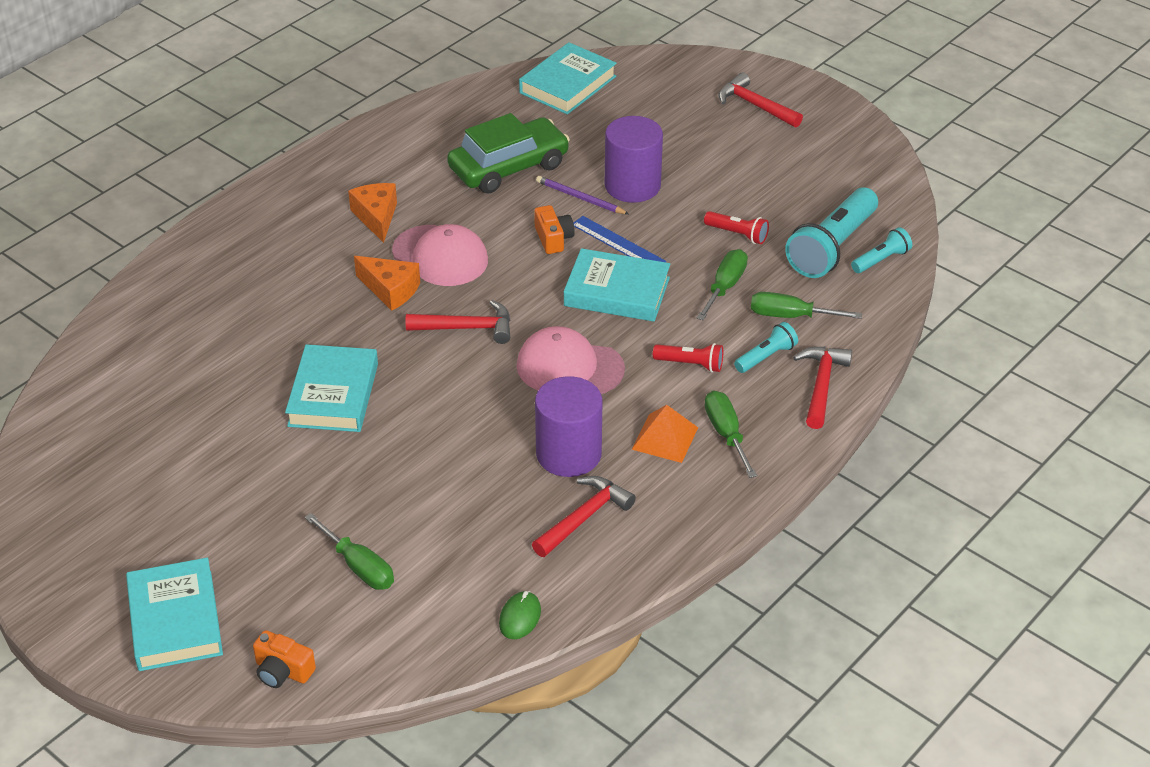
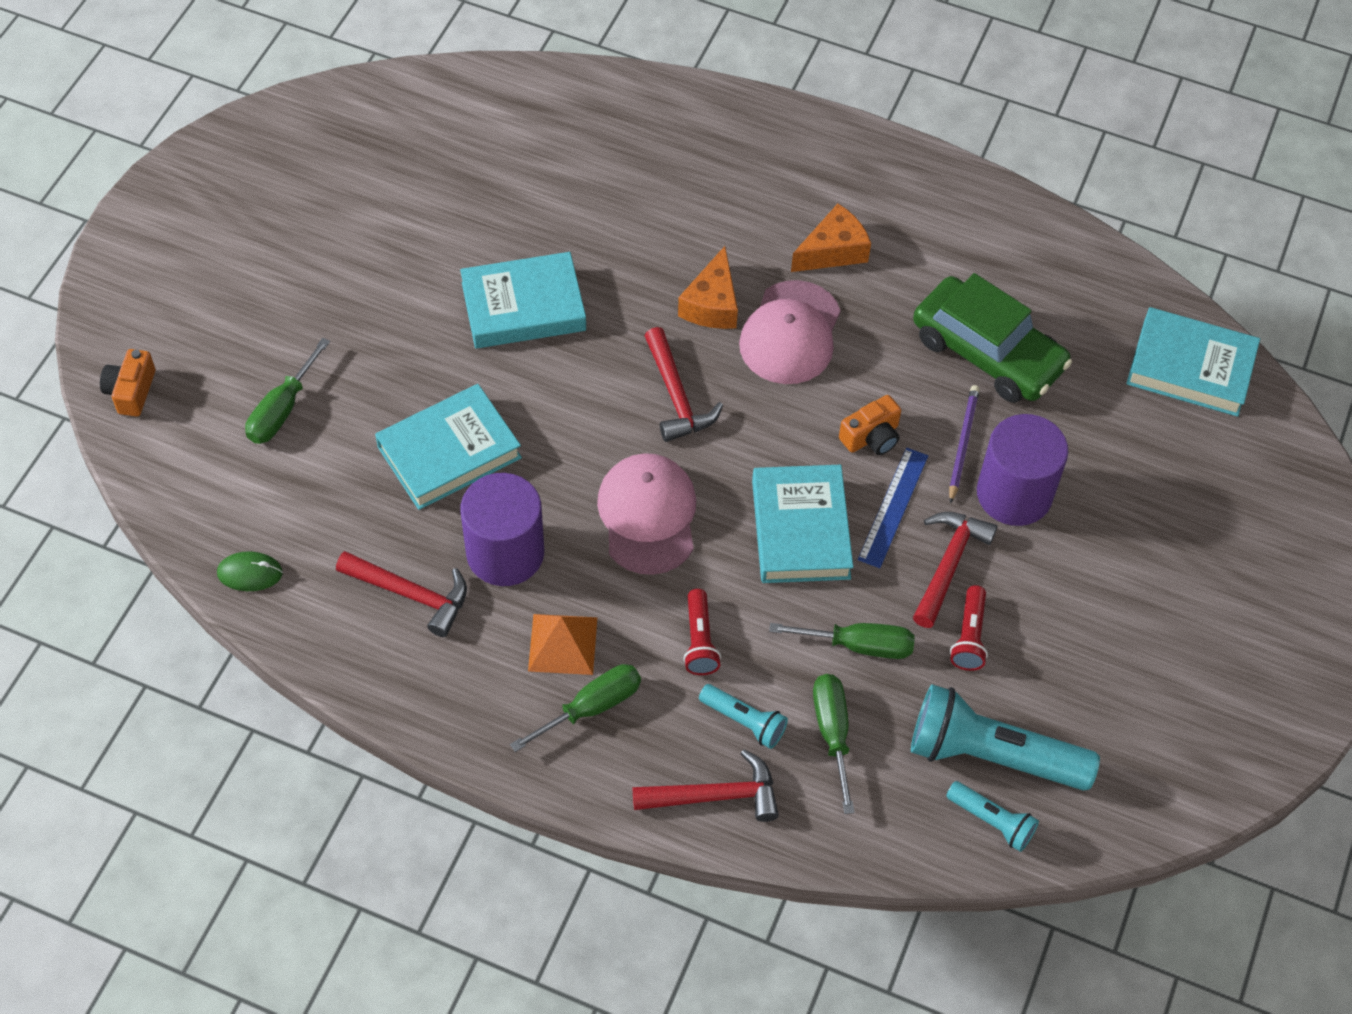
camera: 70 degrees right, 15 degrees up
turquoise book [126,558,223,671] -> turquoise book moved to [375,384,522,510]
red hammer [719,73,803,127] -> red hammer moved to [913,512,998,628]

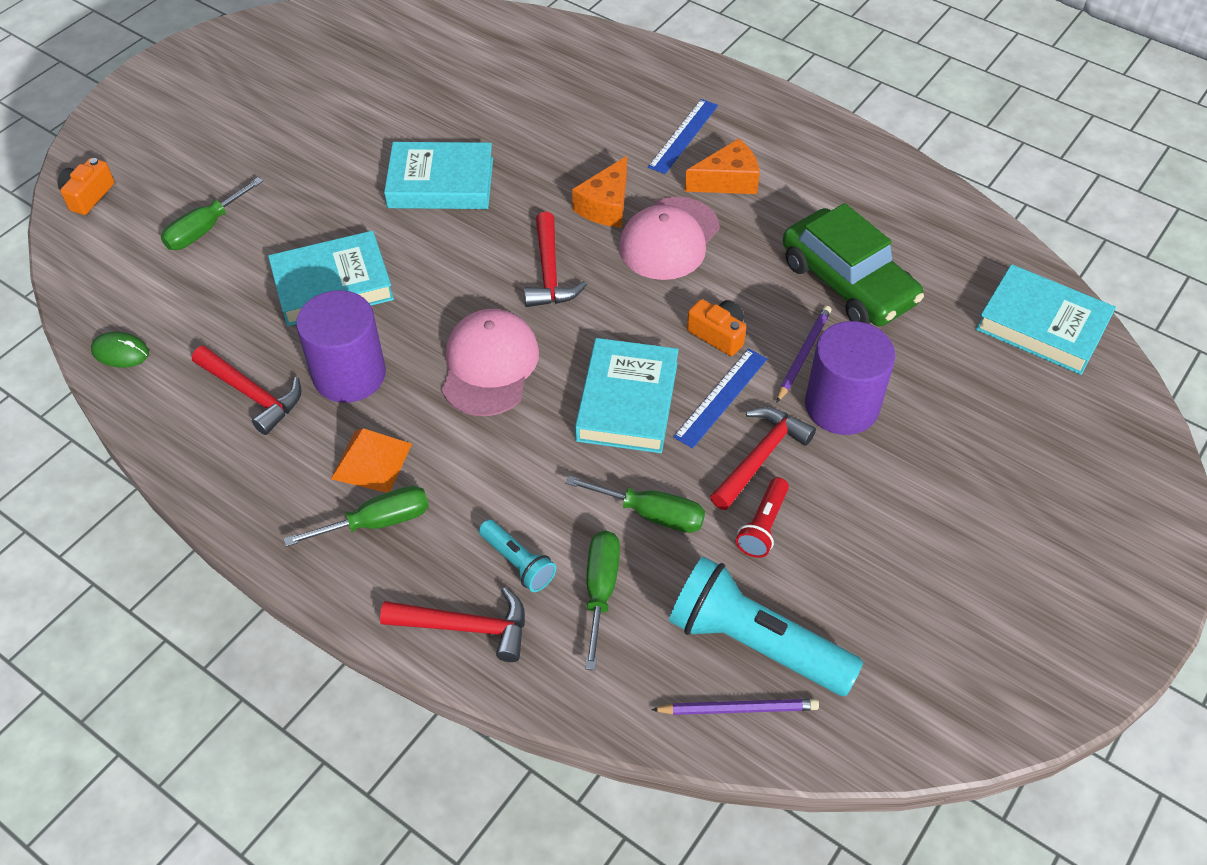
camera: 15 degrees right, 5 degrees down
red flashlight [683,589,721,675] -> none
orange camera [839,395,901,455] -> orange camera turned 120 degrees counterclockwise [687,299,746,356]
turquoise flashlight [946,781,1039,852] -> purple pencil [651,699,819,715]
none -> blue ruler [648,99,718,174]

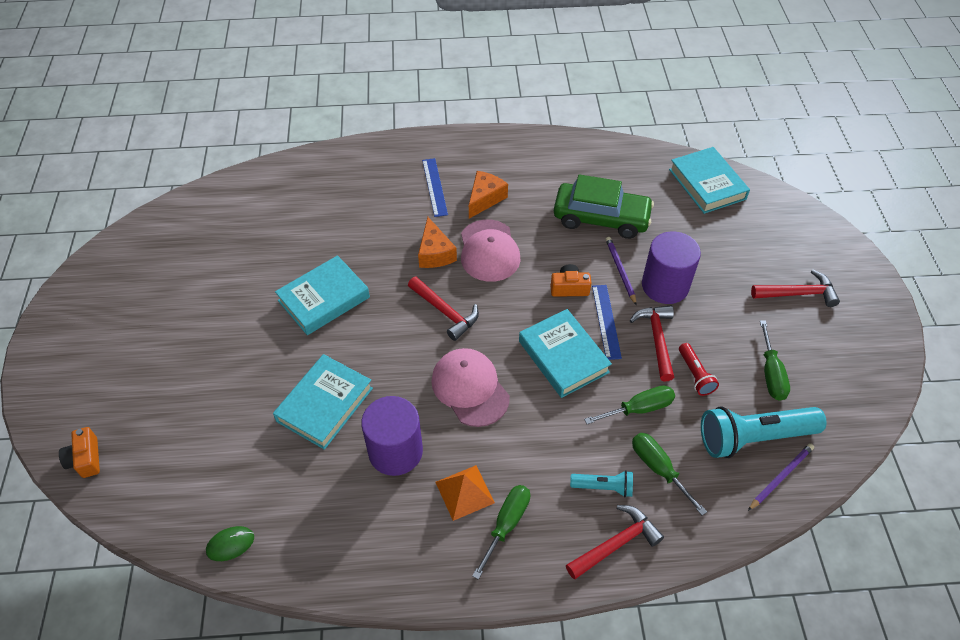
camera: 40 degrees left, 0 degrees up
green screwdriver [161,177,263,250] -> green screwdriver moved to [760,320,790,401]
red hammer [192,346,302,435] -> red hammer moved to [751,269,840,307]
turquoise book [976,264,1116,375] -> turquoise book turned 75 degrees clockwise [669,147,750,214]

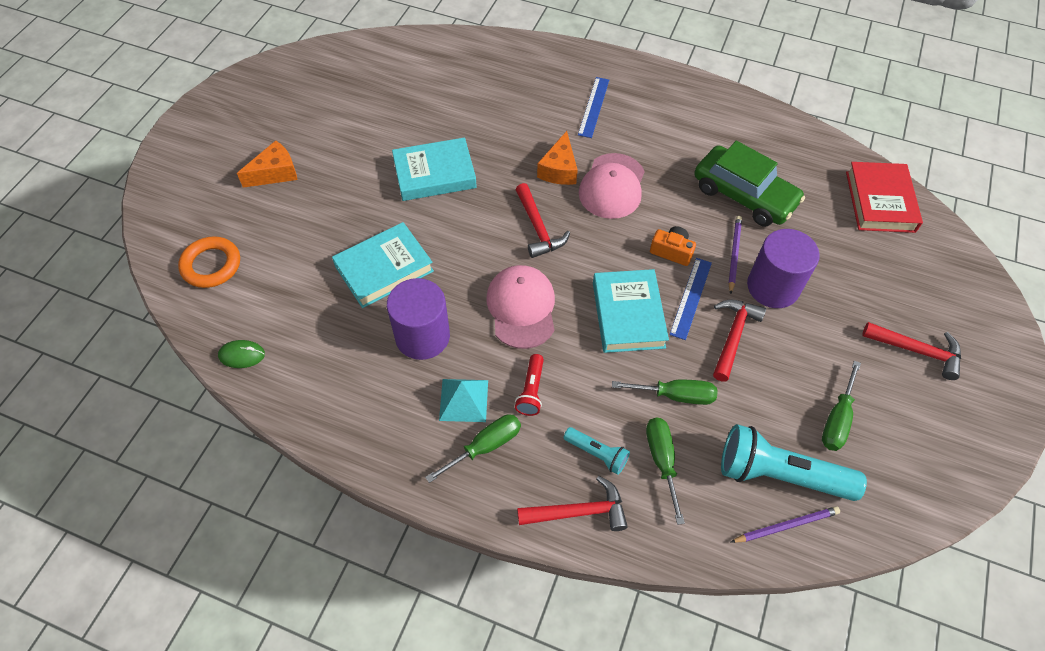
camera: 25 degrees right, 5 degrees up
orange camera [59,427,100,478] -> none
orange pyramid [435,465,495,521] -> turquoise pyramid [439,379,488,422]
orange cheese [469,171,508,219] -> orange cheese moved to [237,140,298,188]
turquoise book [669,147,750,214] -> red book [846,162,923,233]
red flashlight [679,343,719,396] -> red flashlight moved to [515,354,544,416]
none -> orange ring [178,236,240,288]

